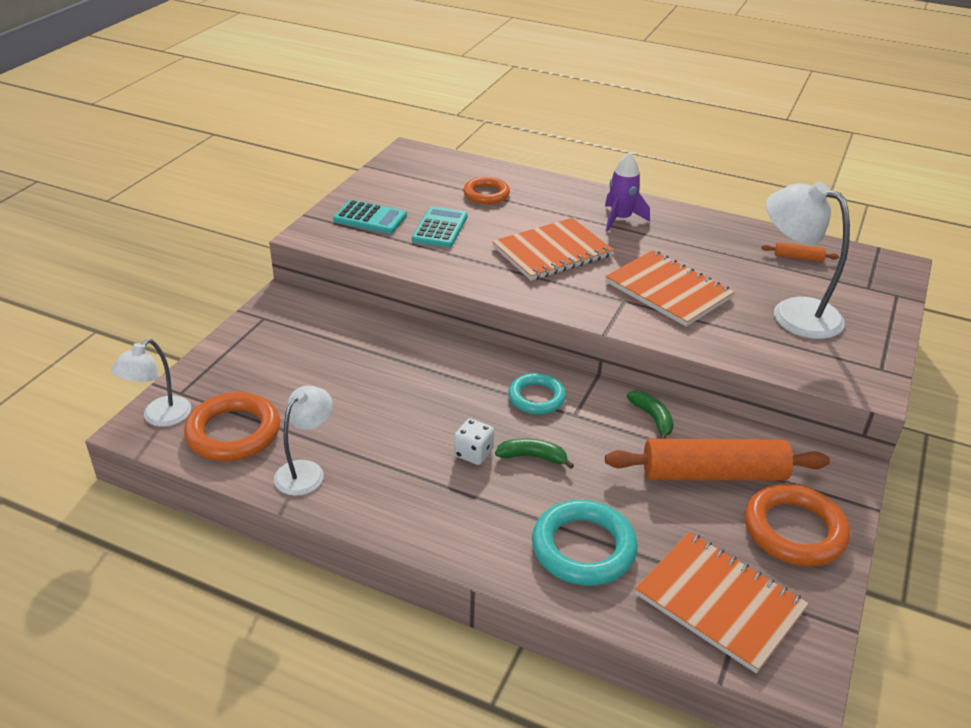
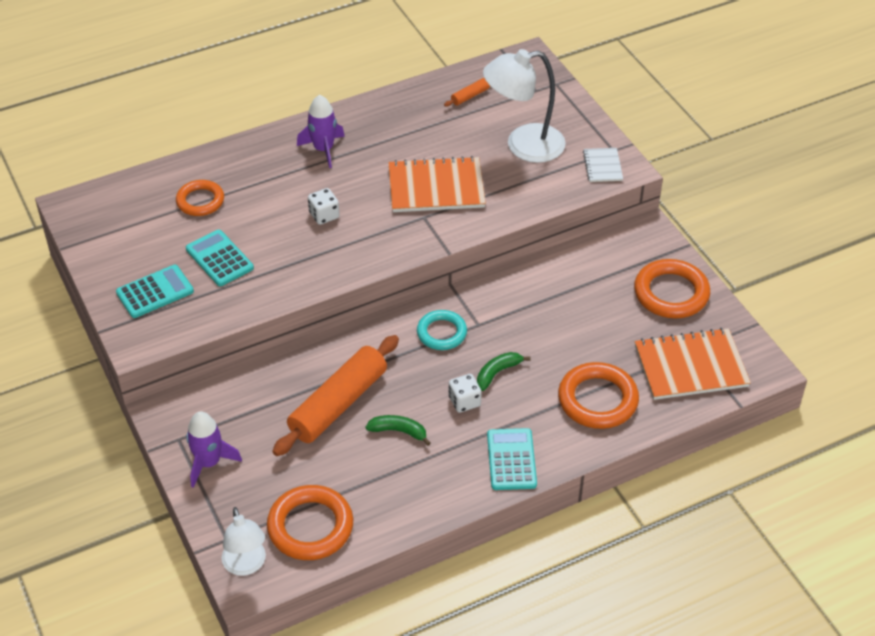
camera: 50 degrees left, 10 degrees up
white lamp [274,386,333,496] -> none
orange notebook [492,218,614,281] -> white dice [308,188,340,225]
turquoise ring [532,500,638,586] -> orange ring [558,362,639,429]
orange rolling pin [605,439,830,481] -> orange rolling pin moved to [272,335,399,456]
green banana [626,391,674,439] -> green banana moved to [365,415,431,446]
none -> purple rocket [186,411,242,488]
none -> turquoise calculator [487,428,537,490]
none -> white notebook [583,148,623,182]

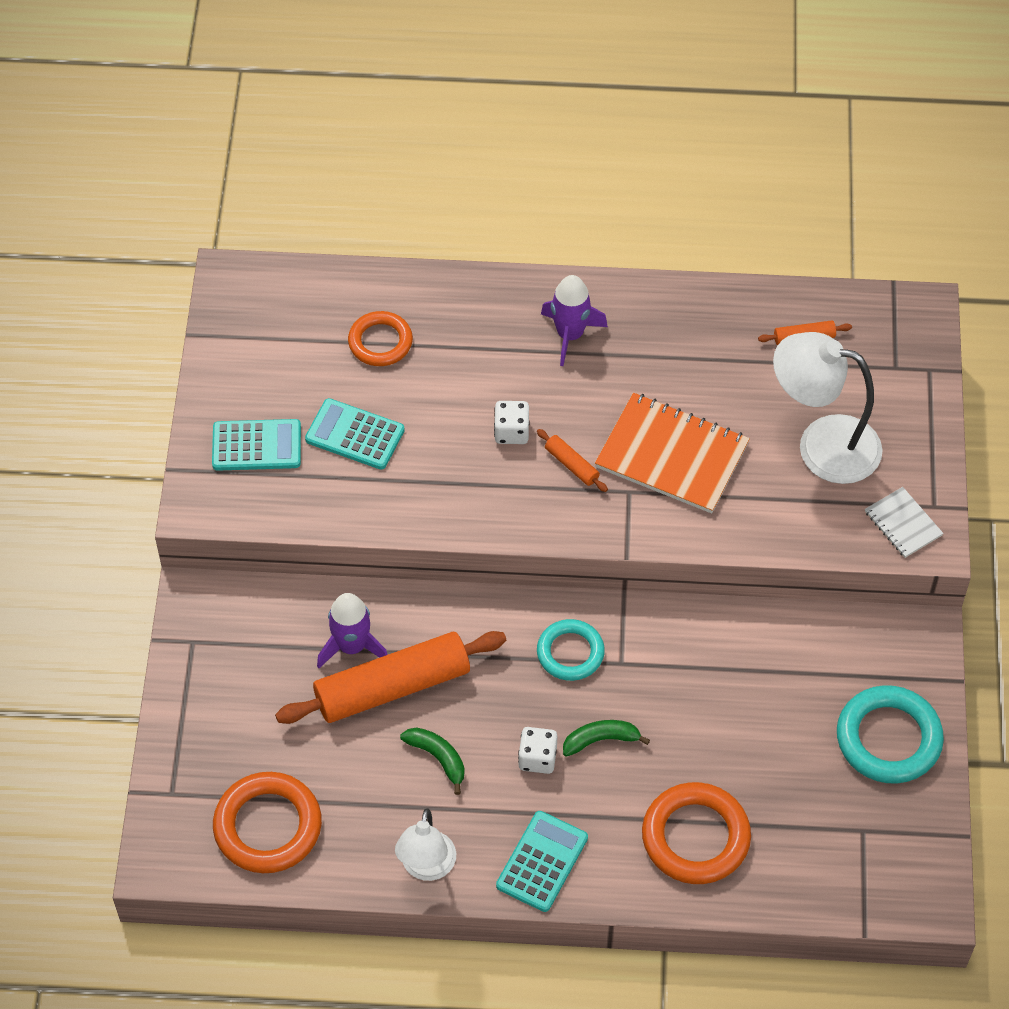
camera: 30 degrees right, 10 degrees up
turquoise calculator [186,230,254,286] -> turquoise calculator turned 60 degrees counterclockwise [305,398,405,469]
purple rocket [186,411,242,488] -> purple rocket moved to [317,593,388,668]
white lamp [222,507,266,576] -> white lamp moved to [395,808,456,881]
white notebook [583,148,623,182] -> white notebook turned 60 degrees counterclockwise [865,487,944,558]
orange ring [634,259,710,318] -> turquoise ring [837,685,944,784]
orange notebook [635,328,751,400] -> none
none -> orange rolling pin [537,429,608,492]

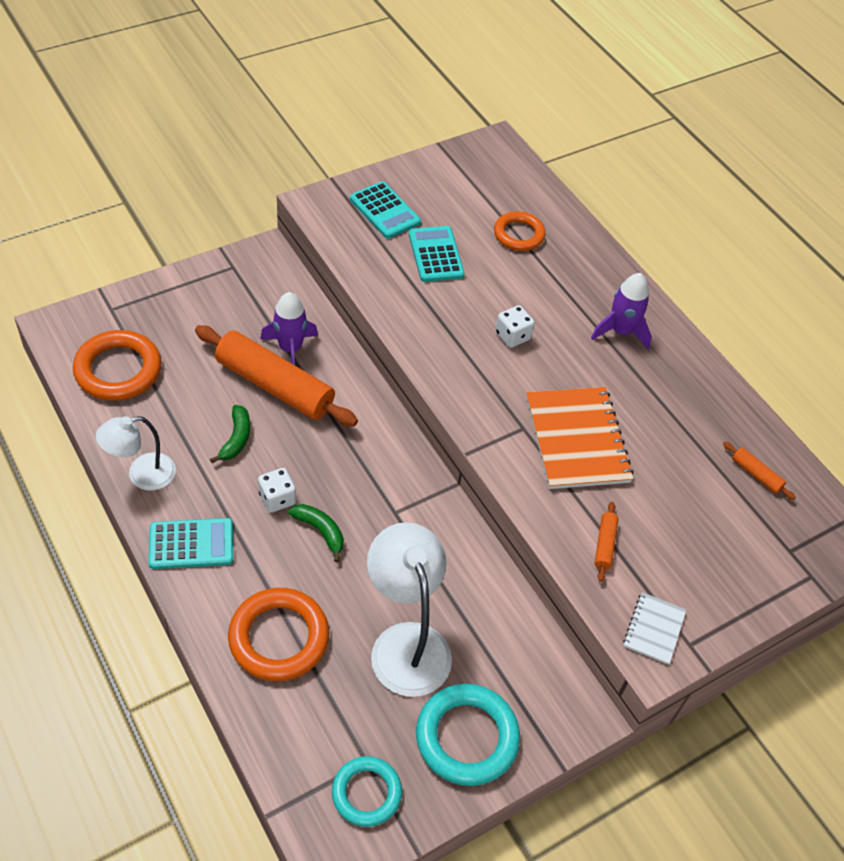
camera: 50 degrees right, 5 degrees down
orange rolling pin [537,429,608,492] -> orange rolling pin moved to [594,502,619,582]
turquoise ring [537,619,605,681] -> turquoise ring moved to [332,756,402,827]
white lamp [773,332,883,484] -> white lamp moved to [367,522,452,697]

